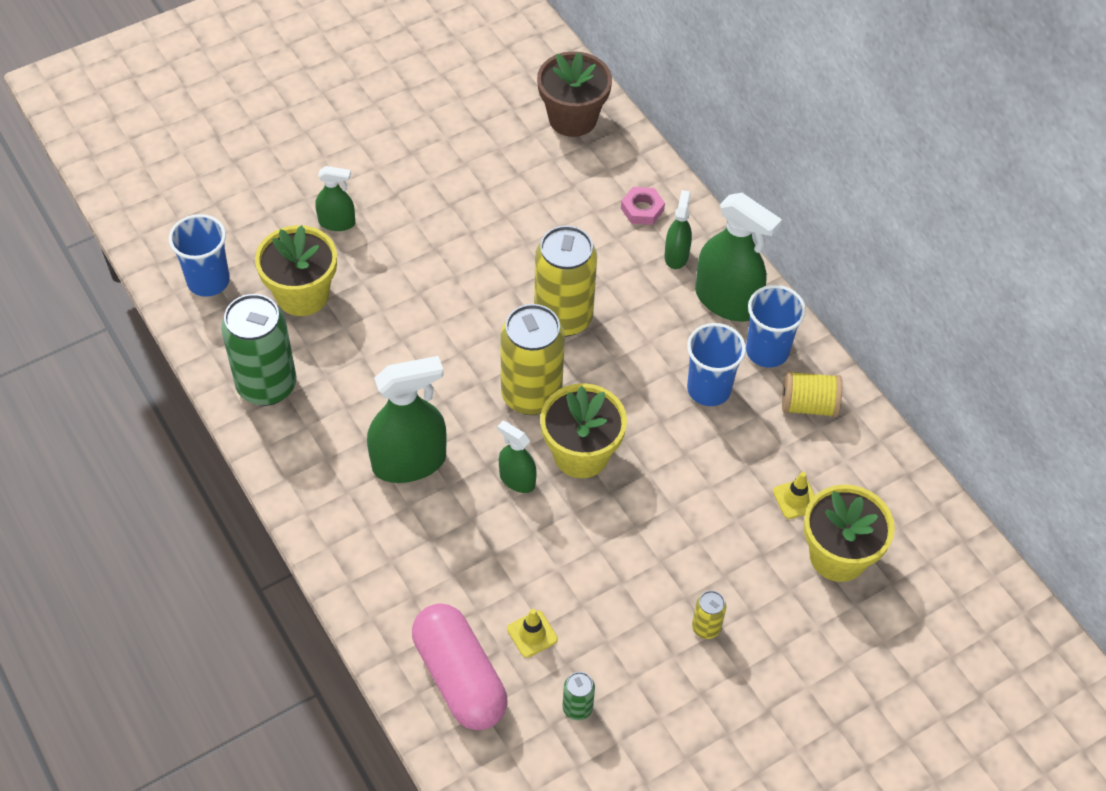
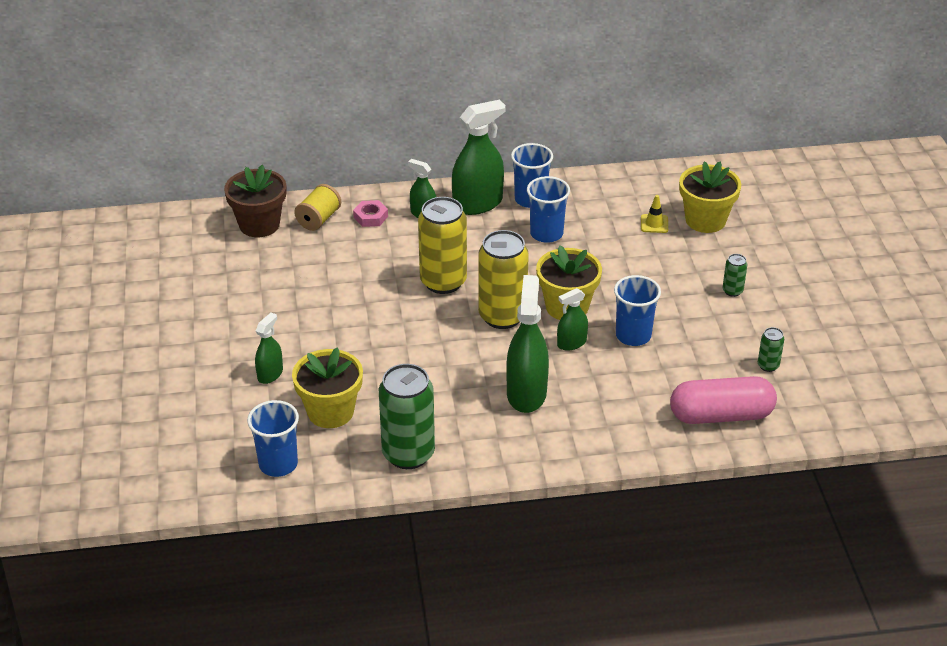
camera: 65 degrees left, 15 degrees down
yellow traffic cone [507,609,558,658] -> none
yellow can [692,591,726,639] -> green can [723,254,747,297]
yellow spool [782,371,842,417] -> yellow spool moved to [294,184,341,231]
none -> blue cup [614,275,661,346]

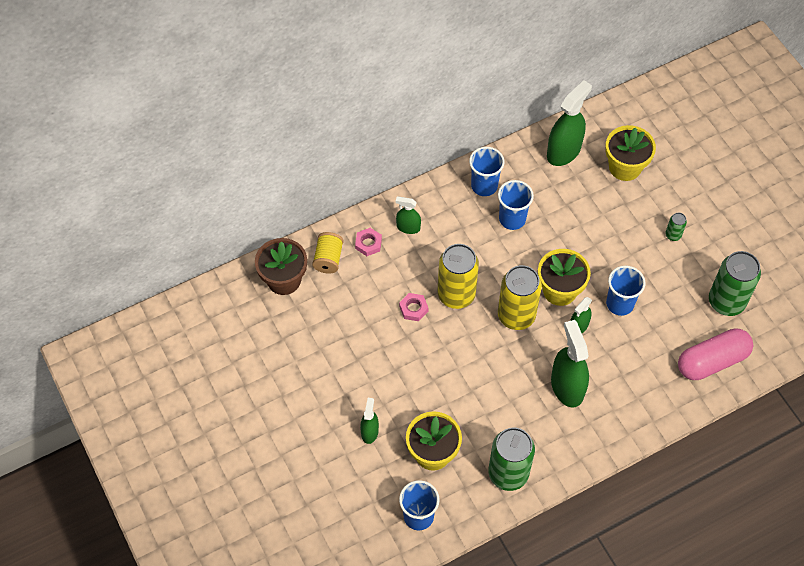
camera: 20 degrees left, 20 degrees up
green spray bottle [452,99,505,215] -> green spray bottle moved to [547,80,592,166]
yellow traffic cone [641,195,668,233] -> none
green can [758,327,784,372] -> green can [709,251,761,316], size x2.24
none -> pink nut [399,293,428,321]

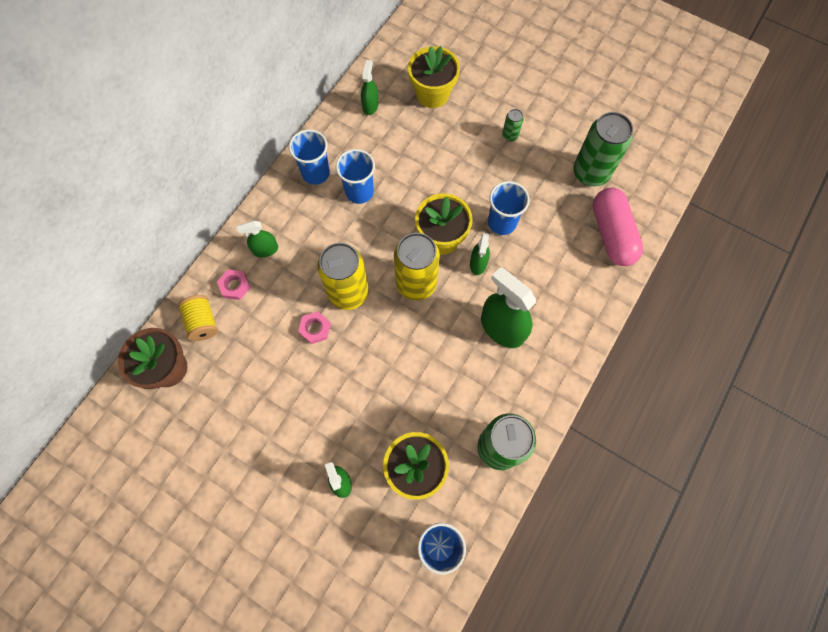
camera: 30 degrees left, 10 degrees up
green spray bottle [547,80,592,166] -> green spray bottle [361,60,378,115], size x0.54
pink capsule [678,328,753,380] -> pink capsule turned 45 degrees counterclockwise [593,188,643,266]

